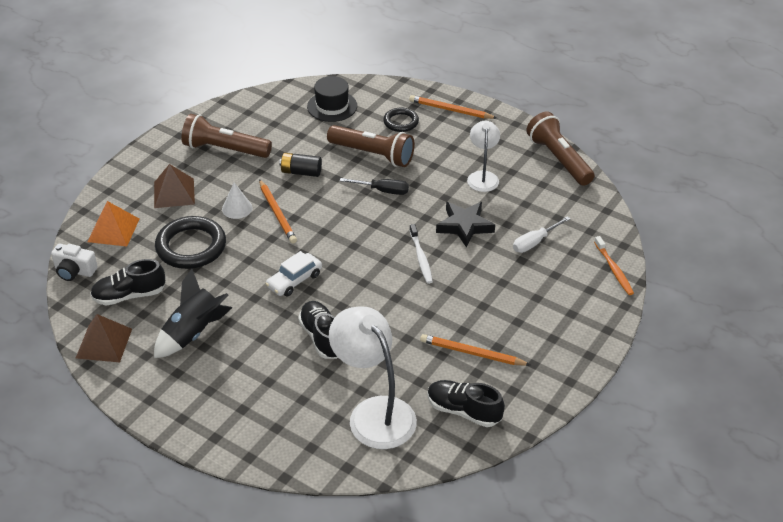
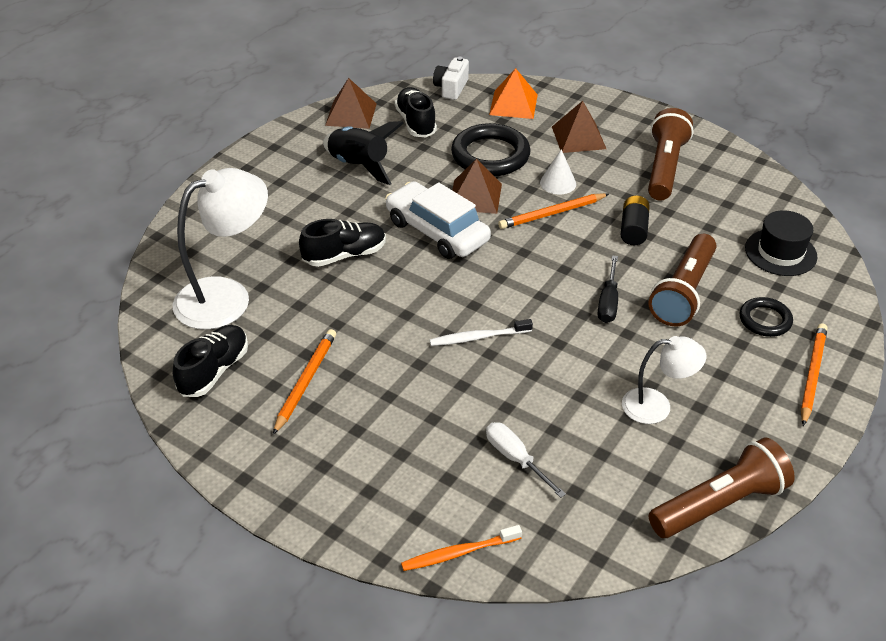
camera: 90 degrees right, 0 degrees up
white car [265,251,322,296] -> white car [385,181,491,259], size x1.62
black star [436,202,495,247] -> none
none -> brown pyramid [452,159,502,214]

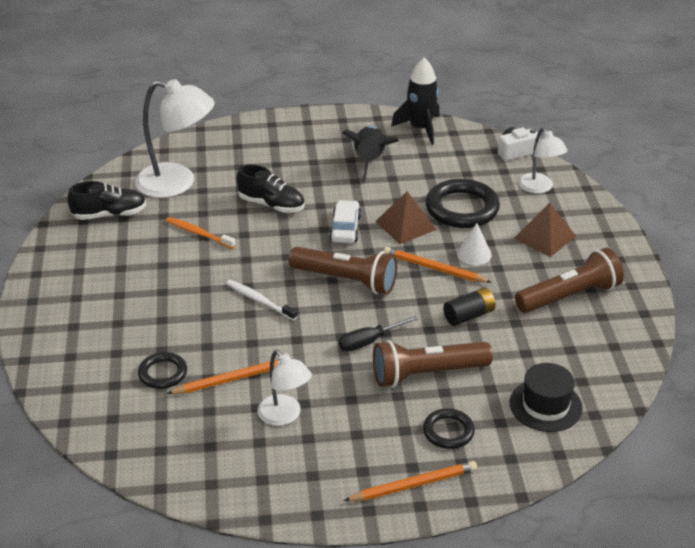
camera: 50 degrees right, 5 degrees down
orange pencil [273,329,336,435] -> orange pencil moved to [166,359,280,394]
brown pyramid [325,78,377,129] -> black rocket [391,58,440,145]
white car [385,181,491,259] -> white car [329,200,361,243], size x0.62
black shoe [395,87,437,137] -> none
orange toothbrush [401,525,522,571] -> orange toothbrush moved to [166,217,236,249]
white screwdriver [486,422,566,498] -> black ring [138,352,187,389]
orange pyramid [489,68,538,119] -> white lamp [518,127,568,193]
brown flashlight [649,437,795,538] -> brown flashlight moved to [289,247,397,294]

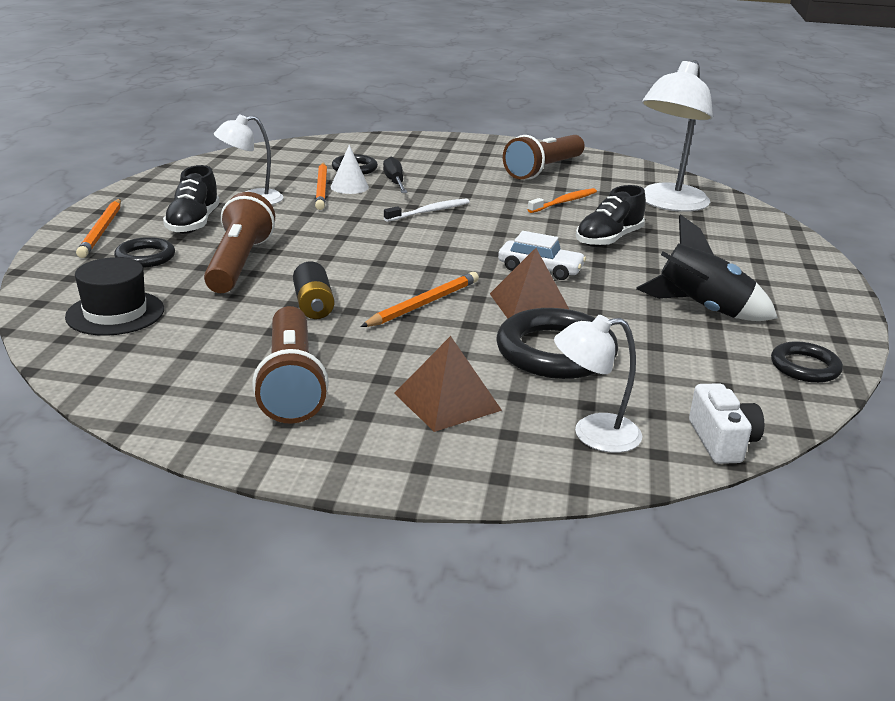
camera: 105 degrees right, 10 degrees down
black shoe [67,181,146,220] -> black shoe moved to [163,165,220,234]
brown flashlight [289,247,397,294] -> brown flashlight moved to [503,135,585,180]
black screwdriver [339,316,418,352] -> black screwdriver moved to [383,157,407,193]
black rocket [391,58,440,145] -> black ring [771,341,843,383]
white cone [457,223,492,265] -> white cone moved to [330,145,369,194]

